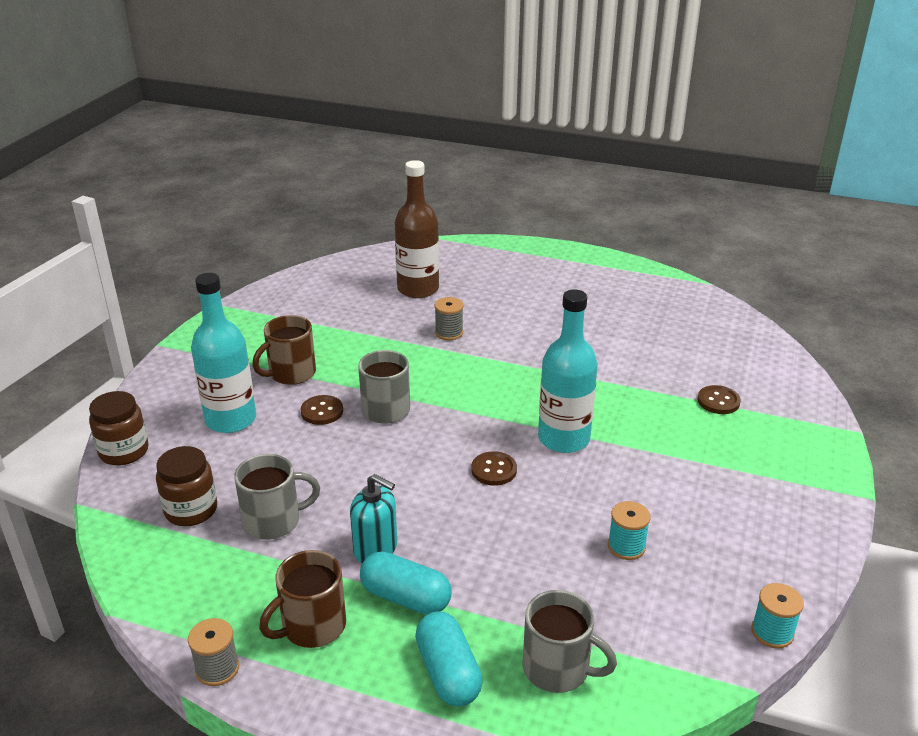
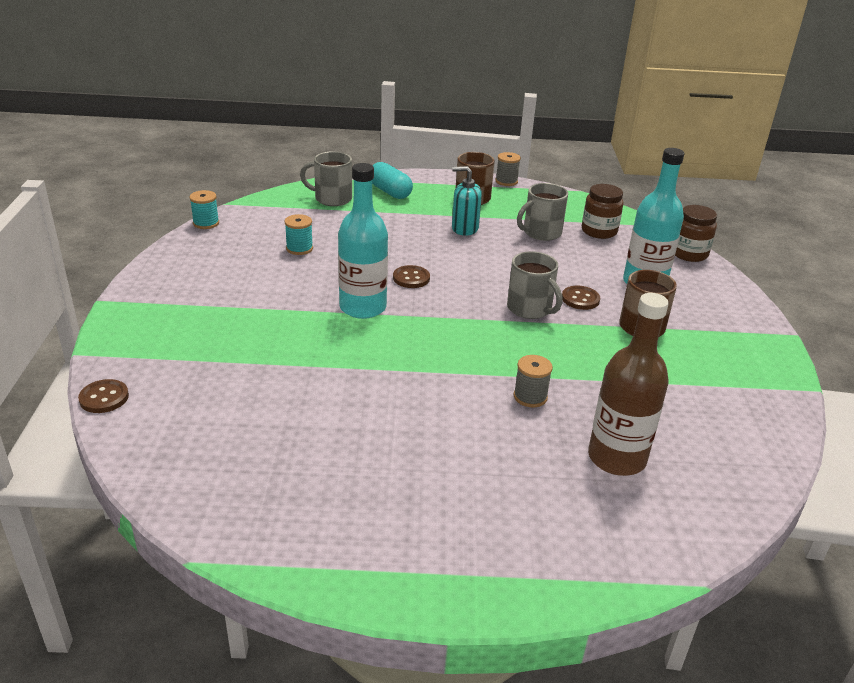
camera: 160 degrees right, 0 degrees up
turquoise capsule [360,552,451,614] -> none
brown button [697,385,741,414] -> brown button moved to [78,379,129,413]

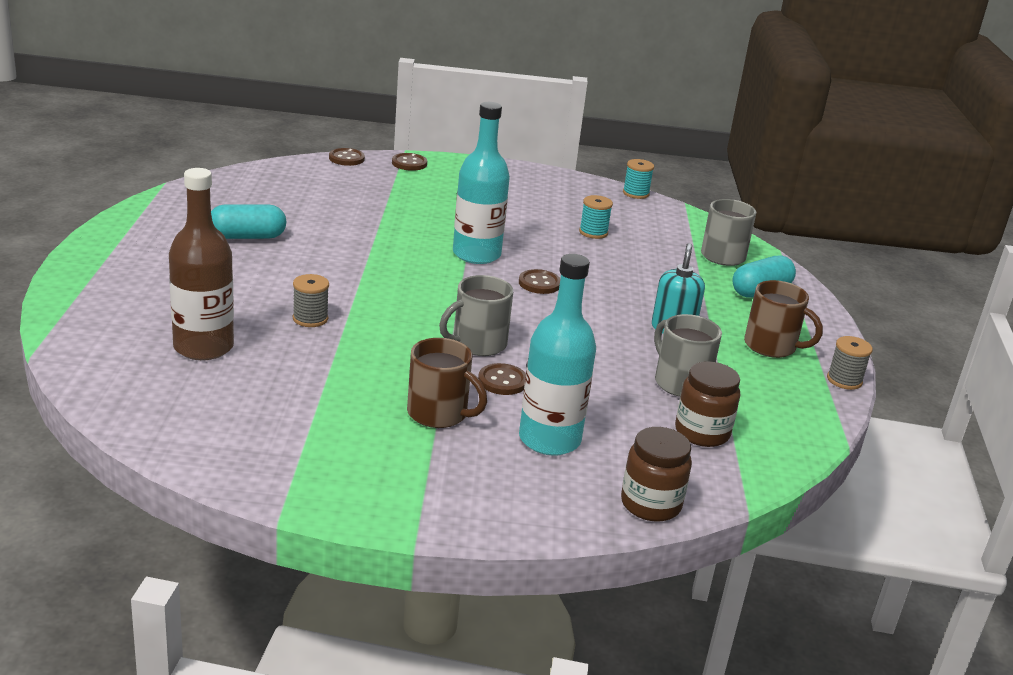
camera: 90 degrees right, 5 degrees down
none -> turquoise capsule [211,204,286,239]
none -> brown button [392,153,427,171]

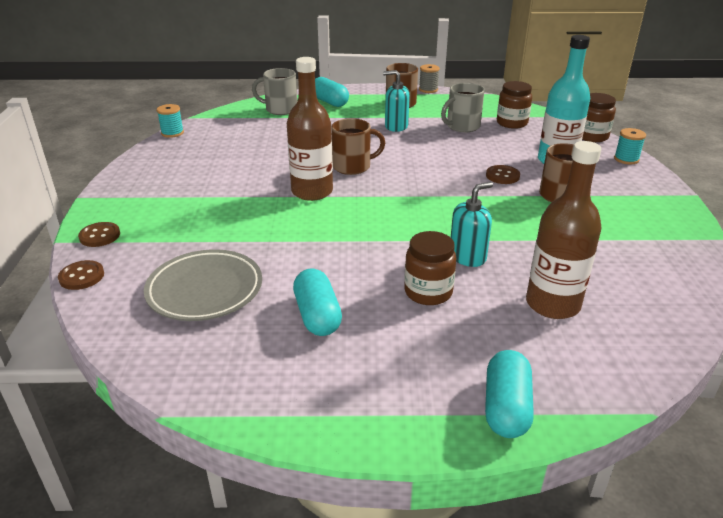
camera: 90 degrees left, 5 degrees up
grey spool [293,274,329,327] -> turquoise soap dispenser [451,182,493,267]
grey mug [439,275,513,356] -> none
turquoise bottle [453,102,510,264] -> brown bottle [287,57,333,201]
brown button [519,269,560,294] -> brown mug [331,118,385,175]
turquoise spool [579,195,613,239] -> turquoise spool moved to [614,128,646,164]
none -> grey plate [144,249,262,321]
none -> brown jar [404,231,457,305]
none -> turquoise capsule [485,350,534,438]

